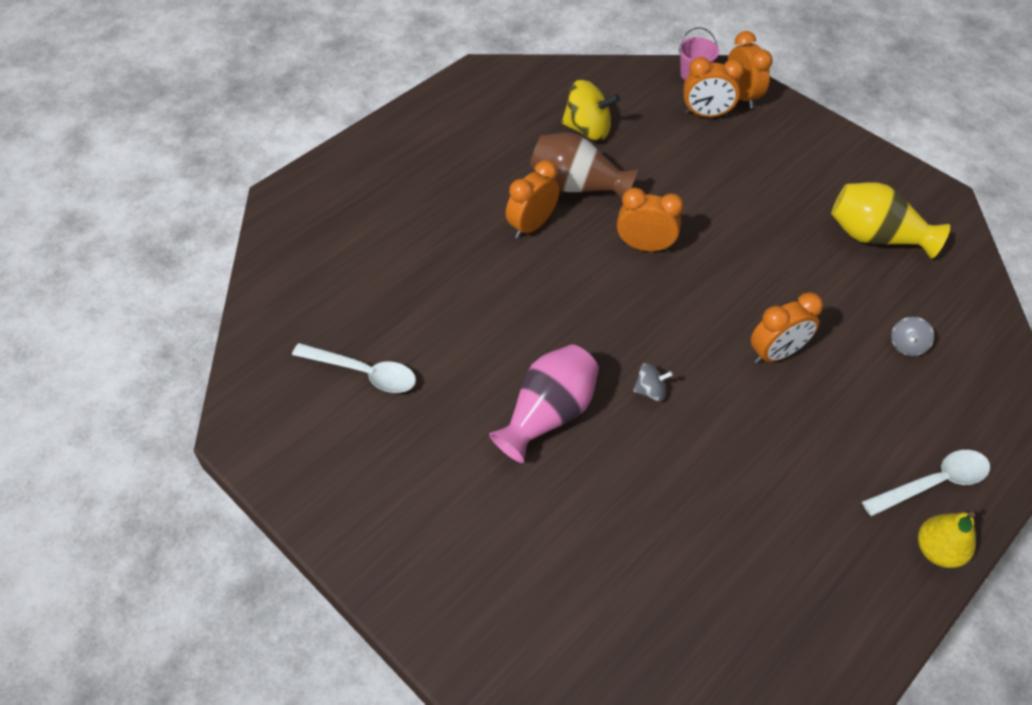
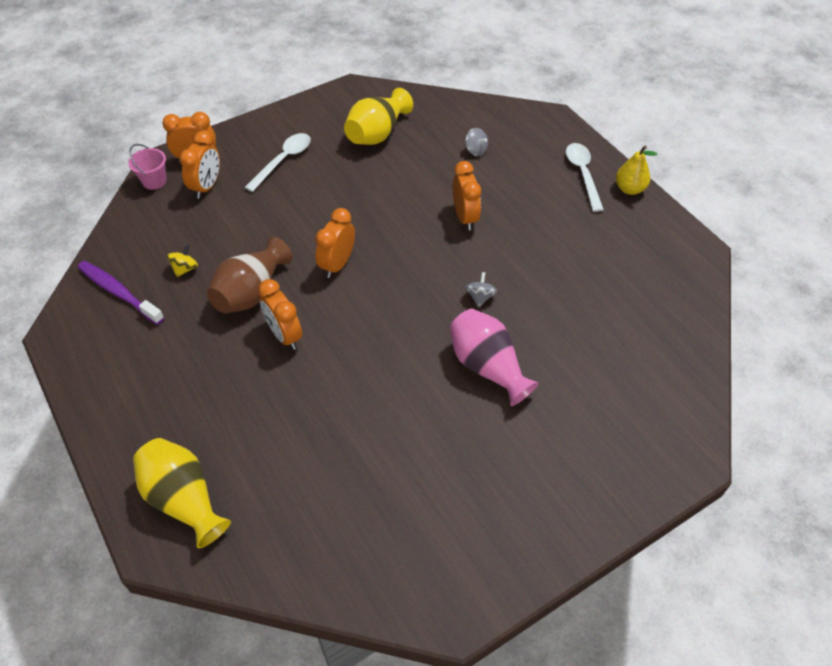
camera: 75 degrees left, 0 degrees up
white spoon [292,343,416,393] -> white spoon moved to [245,133,311,192]
yellow spinning top [562,80,620,141] -> yellow spinning top [167,245,198,277], size x0.53
none -> purple toothbrush [78,261,164,325]
none -> yellow vase [133,438,231,548]

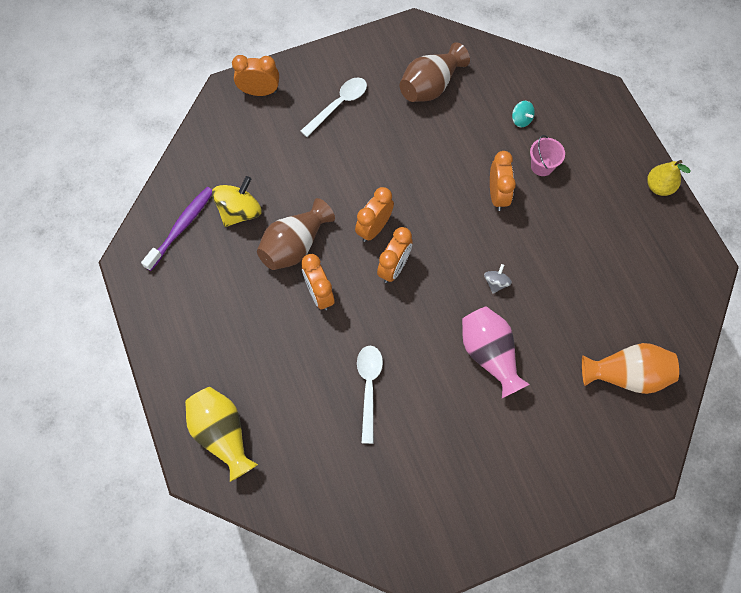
camera: 10 degrees right, 15 degrees up
purple toothbrush [78,261,164,325] -> purple toothbrush turned 75 degrees clockwise [141,187,212,271]
pink bucket [128,144,167,190] -> pink bucket moved to [530,135,565,176]
yellow spinning top [167,245,198,277] -> yellow spinning top [212,176,262,227], size x1.89
orange clock [179,131,220,199] -> orange clock moved to [377,227,413,283]
yellow vase [344,88,413,145] -> brown vase [400,42,470,102]
grey spinning top [465,128,488,156] -> turquoise spinning top [512,101,535,127]
white spoon [566,143,604,212] -> white spoon moved to [357,345,383,444]
none -> orange vase [582,343,679,394]

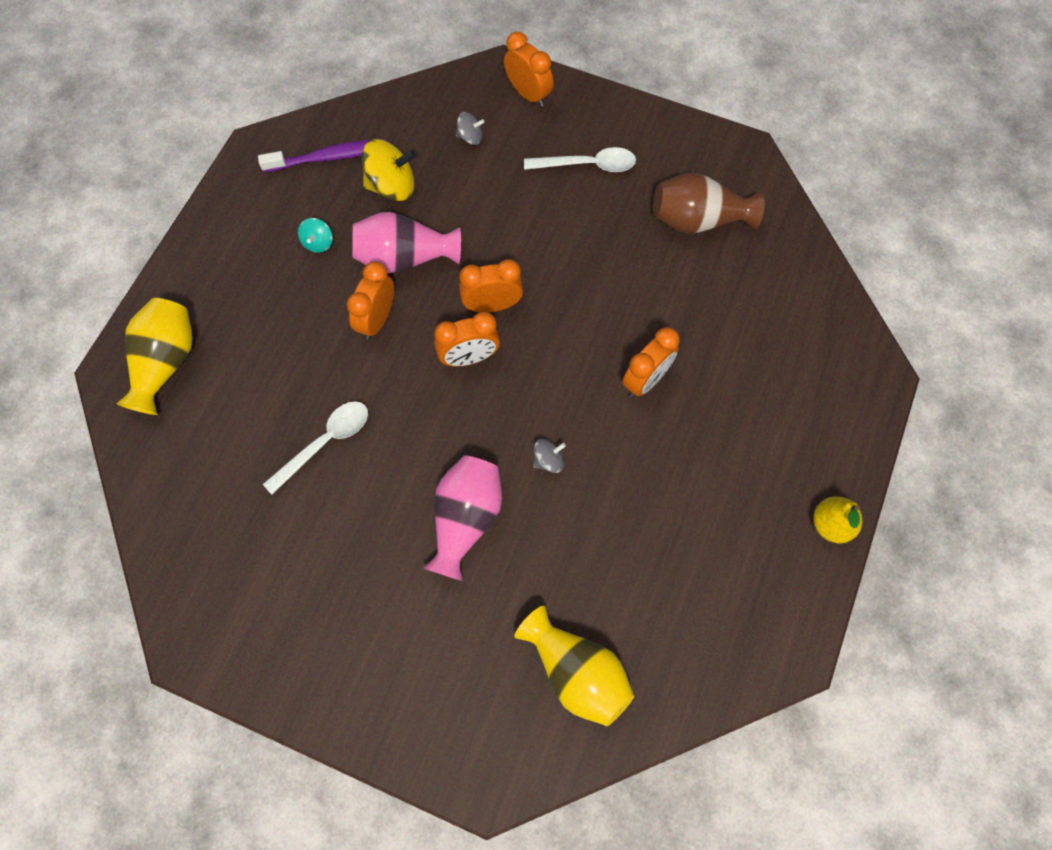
camera: 45 degrees right, 0 degrees up
brown vase [257,198,335,270] -> pink vase [352,212,461,273]
turquoise spinning top [512,101,535,127] -> turquoise spinning top moved to [298,218,332,253]
pink bucket [530,135,565,176] -> none
orange vase [582,343,679,394] -> yellow vase [514,606,634,726]
none -> grey spinning top [456,112,485,145]

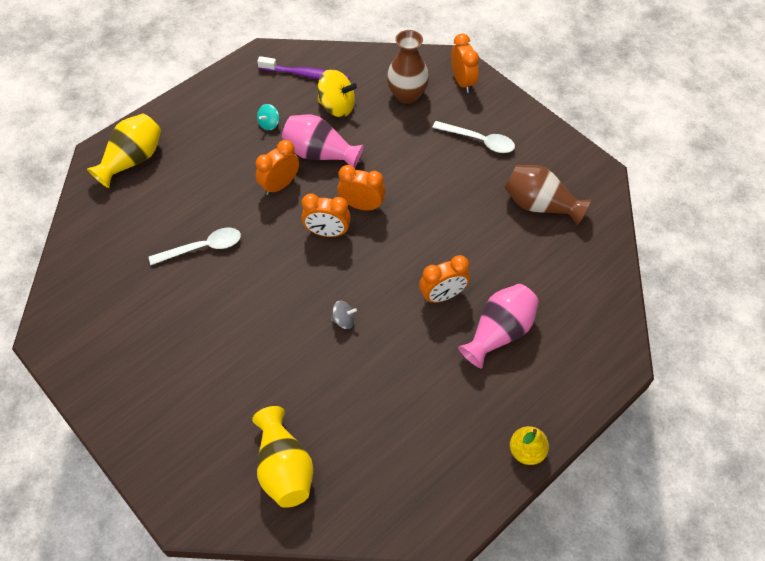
camera: 25 degrees right, 10 degrees down
pink vase [423,455,502,581] -> pink vase moved to [458,284,539,369]
grey spinning top [456,112,485,145] -> brown vase [387,30,429,104]

